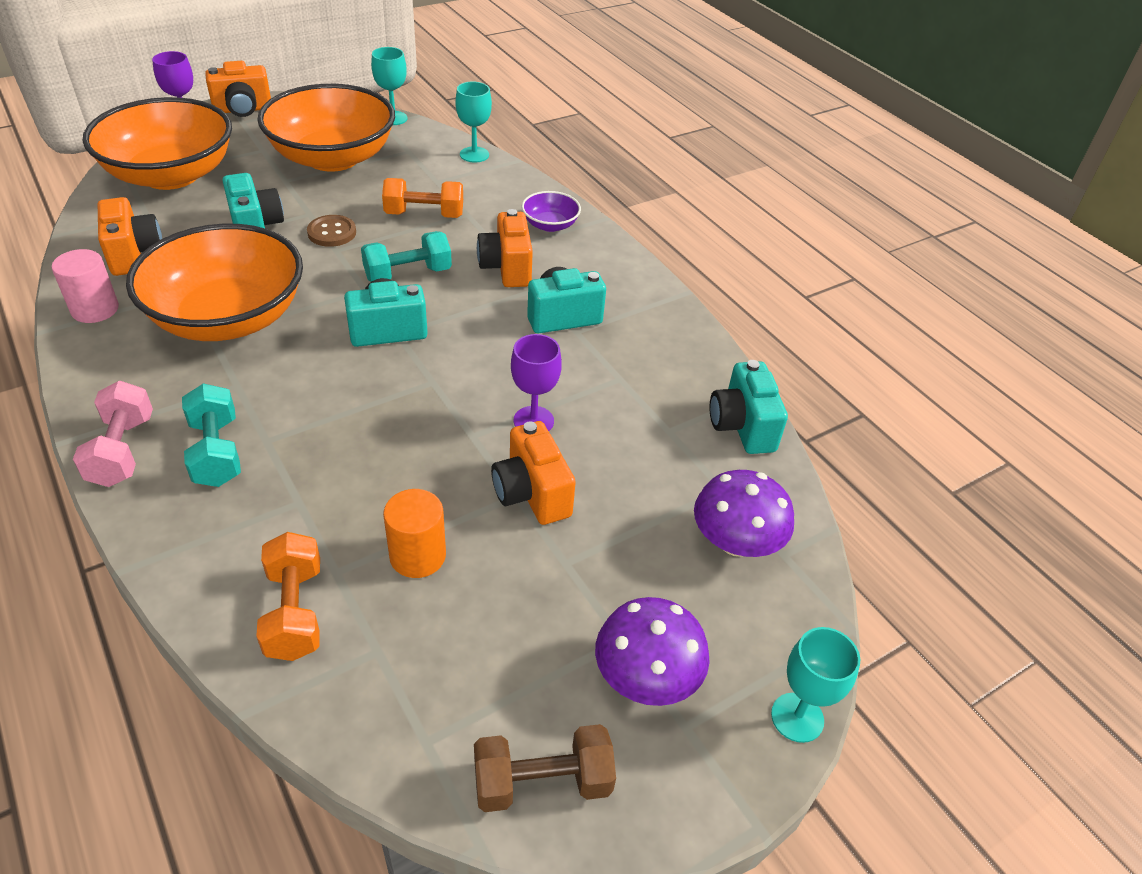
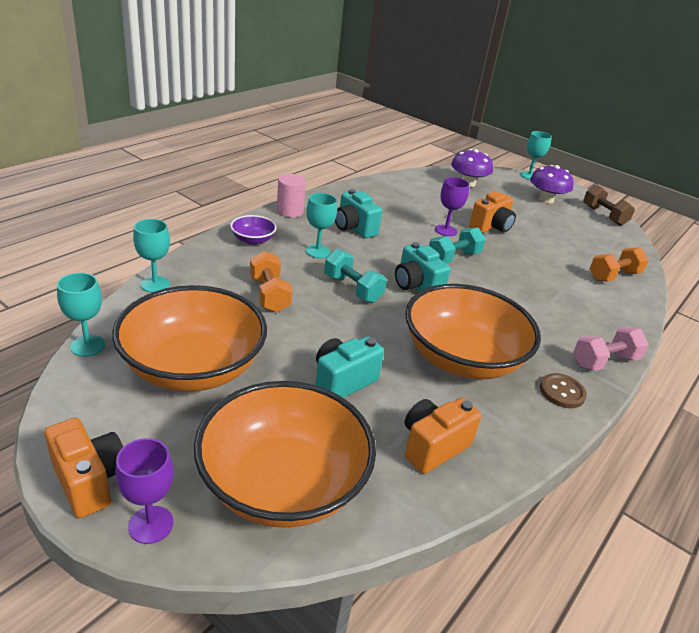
camera: 110 degrees left, 10 degrees down
pink cylinder [52,249,119,323] -> pink cylinder moved to [277,174,306,218]
turquoise dumbbell [182,383,241,487] -> turquoise dumbbell moved to [429,227,486,264]
brown button [307,215,356,247] -> brown button moved to [540,373,587,408]
orange cylinder [383,489,446,578] -> none
orange camera [477,209,533,287] -> turquoise goblet [306,193,337,258]
turquoise camera [710,360,788,454] -> none

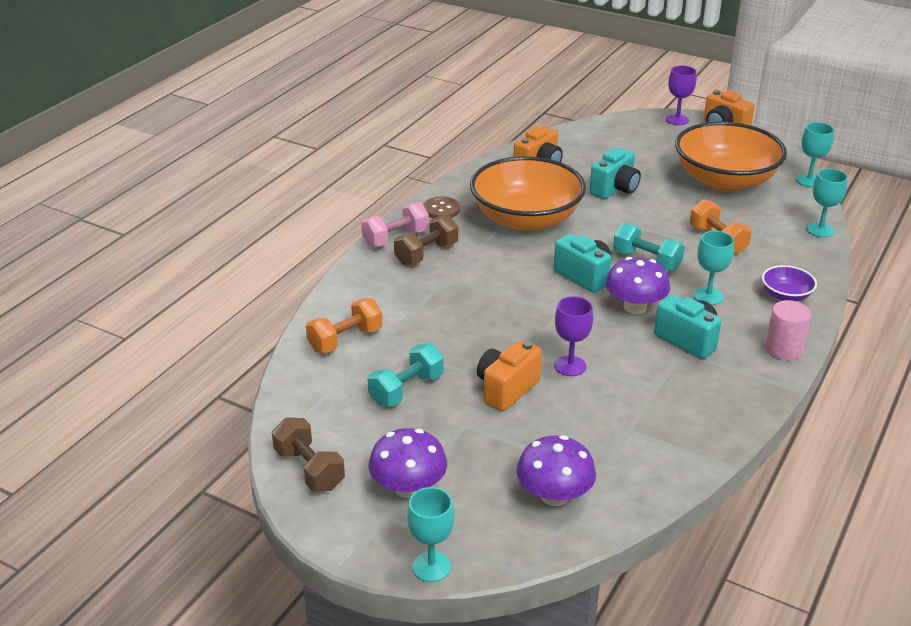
camera: 175 degrees right, 0 degrees up
orange bowl [194,381,376,528] -> none
turquoise dumbbell [429,227,486,264] -> turquoise dumbbell moved to [368,343,444,406]
none -> brown dumbbell [394,215,458,266]
none -> purple mushroom [605,257,670,314]

